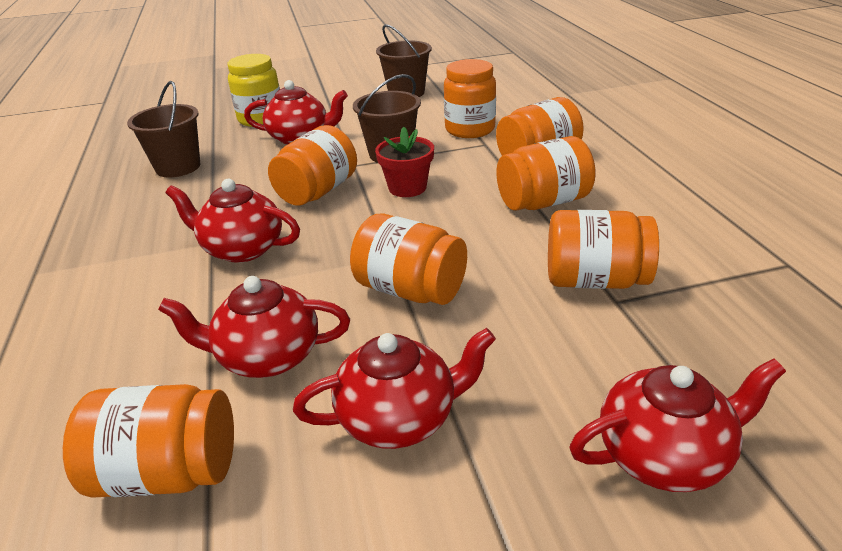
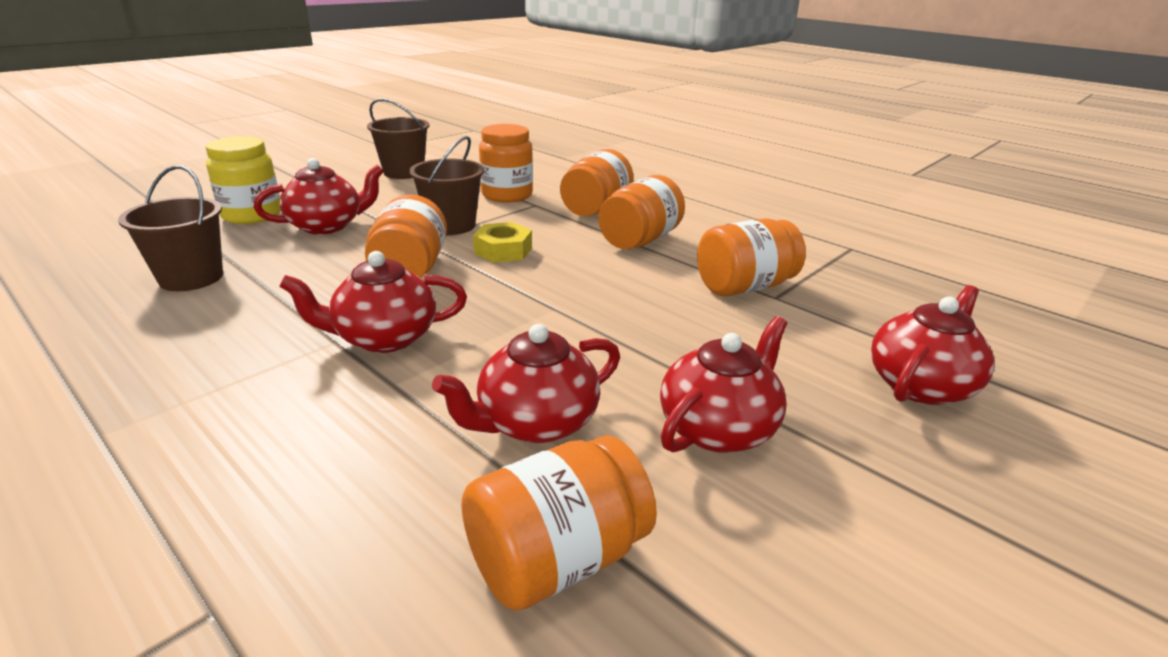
camera: 35 degrees left, 5 degrees down
orange jar [350,213,467,305] -> none
red flower pot [375,127,434,197] -> yellow nut [473,222,532,263]

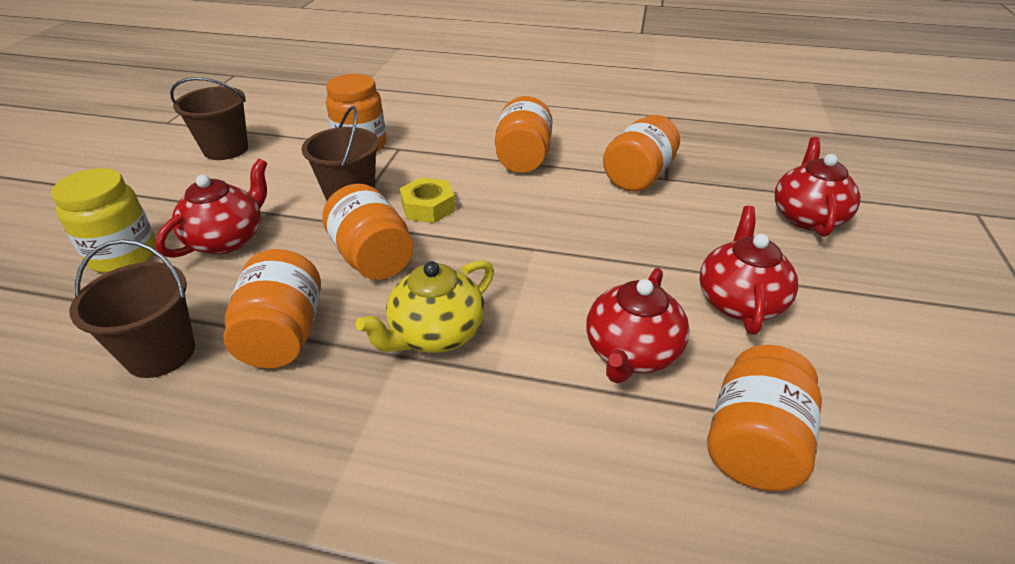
camera: 30 degrees left, 10 degrees up
red teapot [279,251,467,353] -> yellow teapot [355,260,494,353]
orange jar [560,149,633,216] -> orange jar moved to [223,249,321,368]

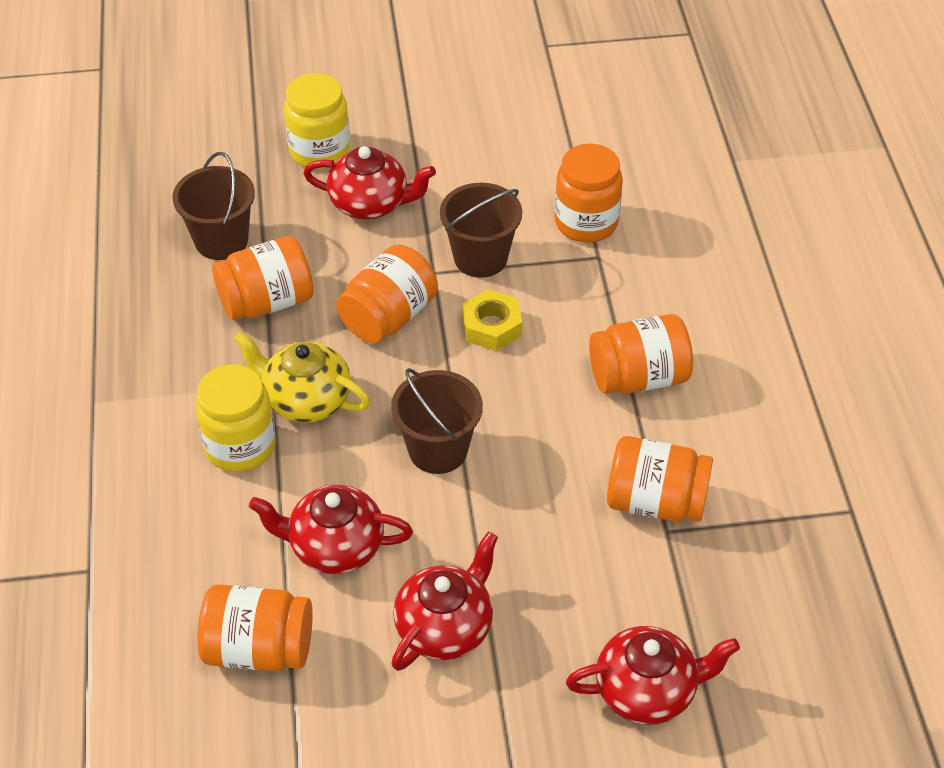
camera: 70 degrees right, 10 degrees up
brown bucket [170,77,248,160] -> brown bucket moved to [391,368,483,474]
red teapot [699,206,798,335] -> red teapot turned 45 degrees counterclockwise [391,531,498,671]
none -> yellow jar [195,364,276,472]

